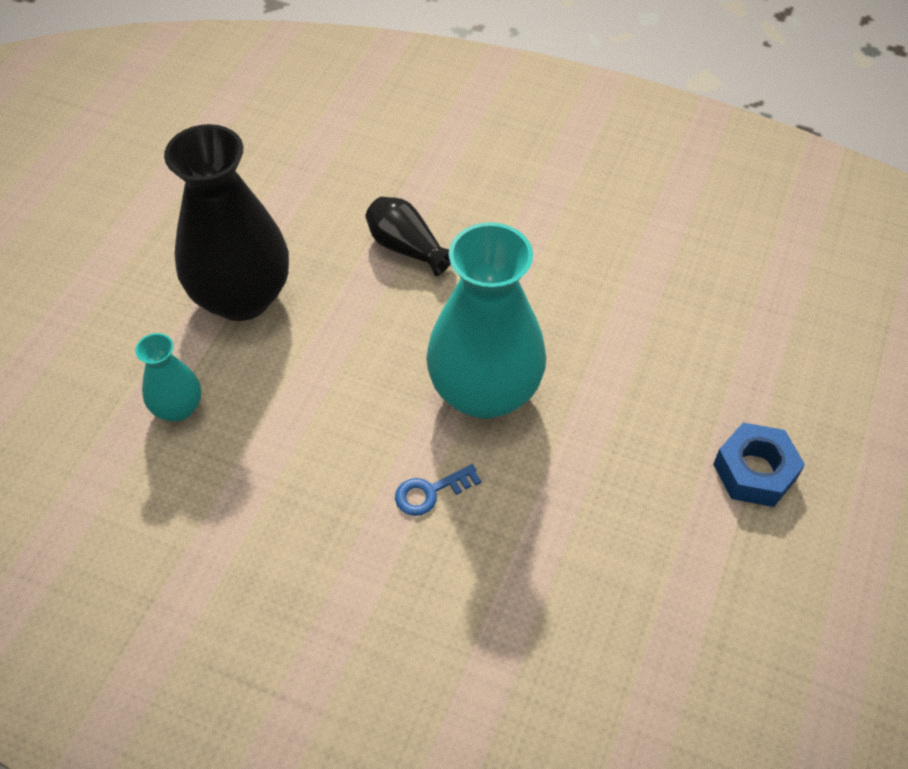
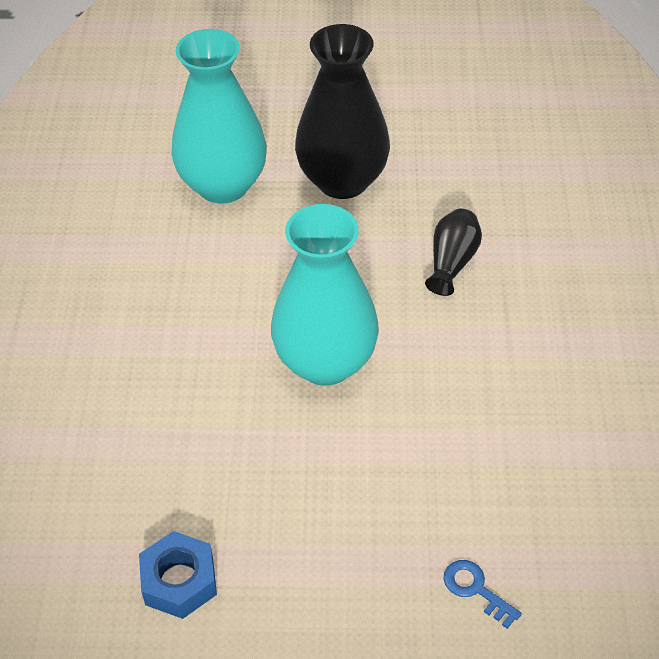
camera: 70 degrees right, 5 degrees down
turquoise vase [135,333,201,421] -> turquoise vase [172,29,267,204], size x2.06
blue key [395,464,481,516] -> blue key moved to [443,560,522,629]
blue nut [713,422,805,507] -> blue nut moved to [139,531,217,619]

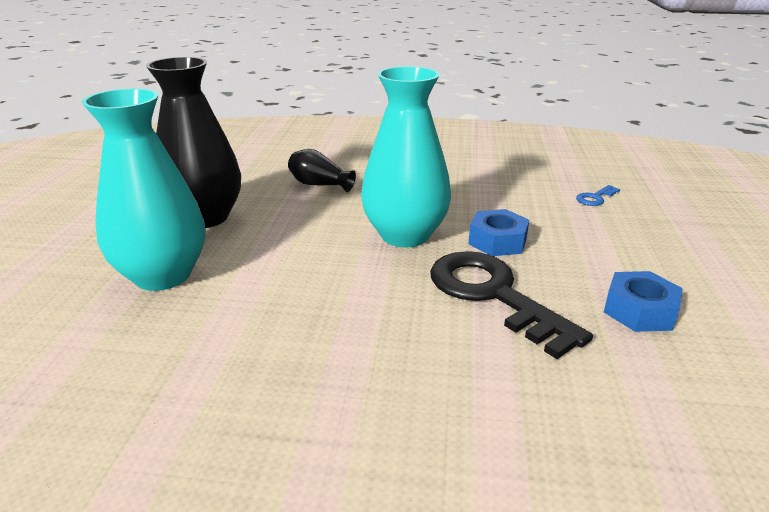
camera: 85 degrees left, 20 degrees down
none -> black key [430,251,593,359]
none -> blue nut [468,209,529,256]

